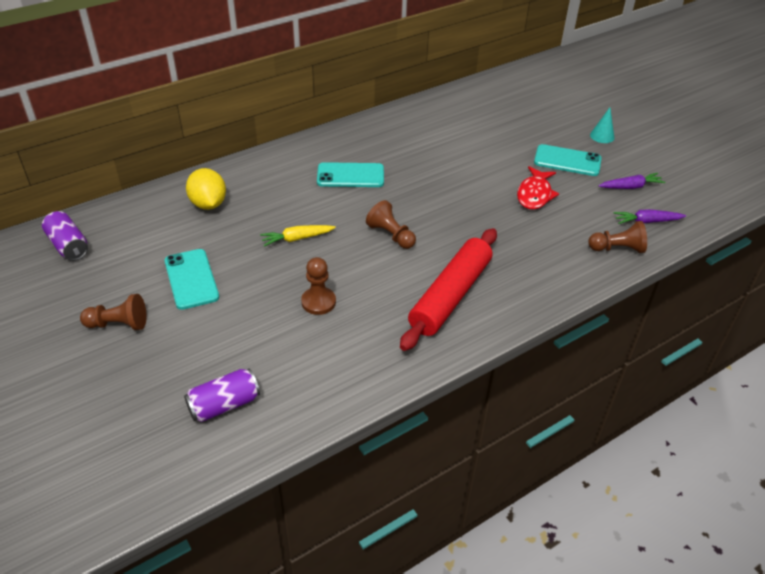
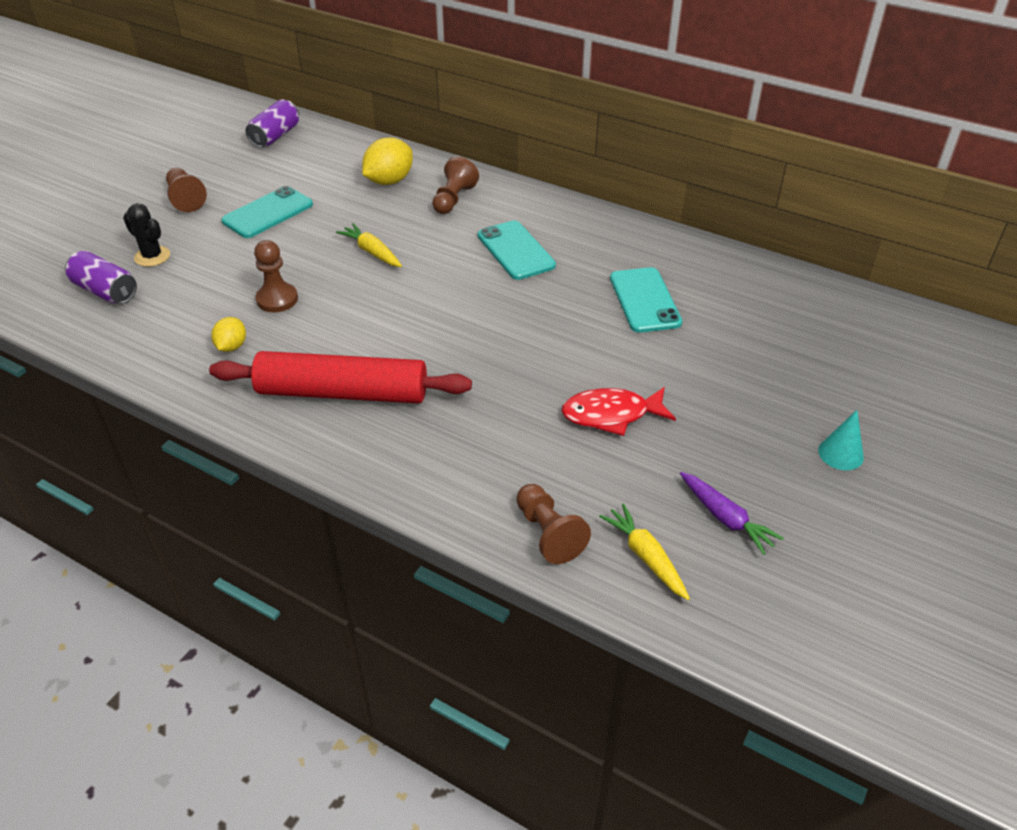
camera: 65 degrees right, 0 degrees up
brown pawn [366,200,416,249] -> brown pawn moved to [432,157,479,214]
turquoise phone [534,144,602,176] -> turquoise phone moved to [610,267,682,333]
purple carrot [613,209,686,224] -> yellow carrot [599,503,690,600]
none -> black cactus [123,203,170,267]
none -> yellow lemon [211,317,246,352]

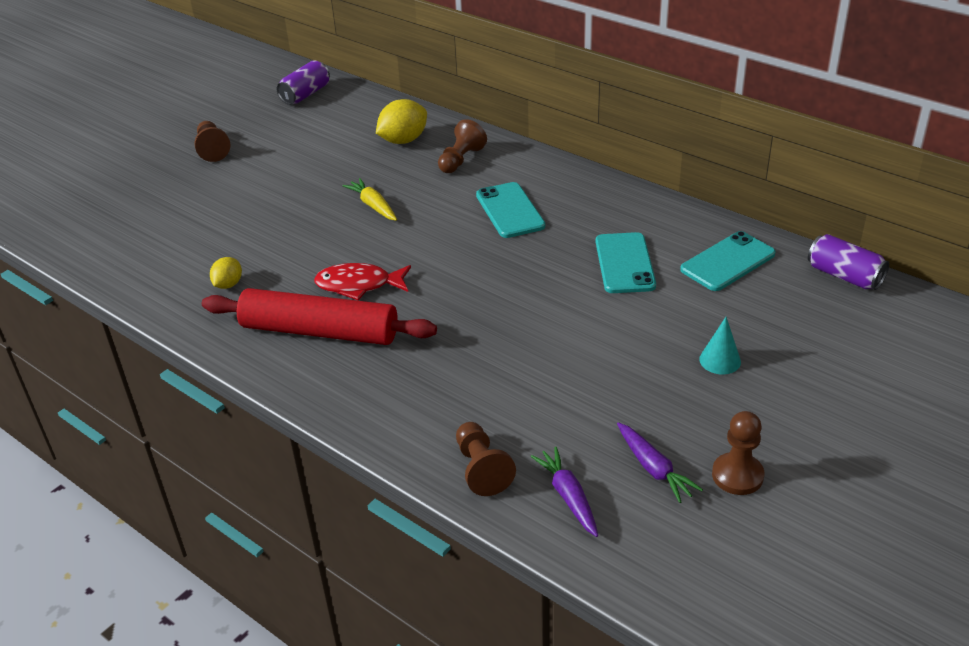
camera: 10 degrees right, 5 degrees down
purple can [65,251,137,304] -> purple can moved to [808,234,889,290]
black cactus [123,203,170,267] -> none
turquoise phone [221,186,313,238] -> turquoise phone moved to [680,231,776,291]
brown pawn [254,240,298,312] -> brown pawn moved to [712,411,764,495]
red fish [562,387,676,436] -> red fish moved to [314,263,411,300]
yellow carrot [599,503,690,600] -> purple carrot [531,447,598,537]
turquoise cone [818,410,864,470] -> turquoise cone moved to [699,317,741,374]

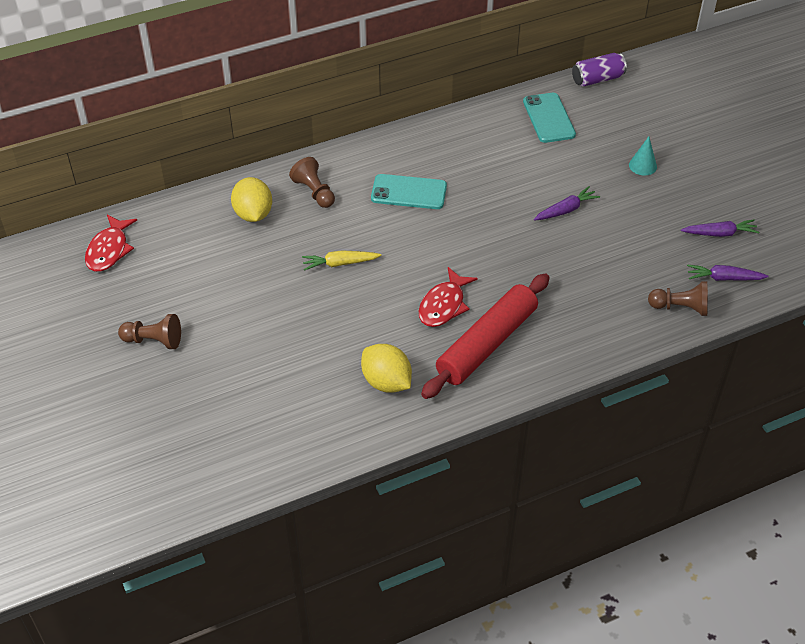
camera: 65 degrees left, 10 degrees up
yellow lemon [210,257,242,289] -> yellow lemon [361,344,412,393], size x1.71
purple can [277,60,330,105] -> red fish [85,215,137,272]
turquoise phone [596,232,656,293] -> none
brown pawn [712,411,764,495] -> none
none -> purple carrot [534,186,600,221]

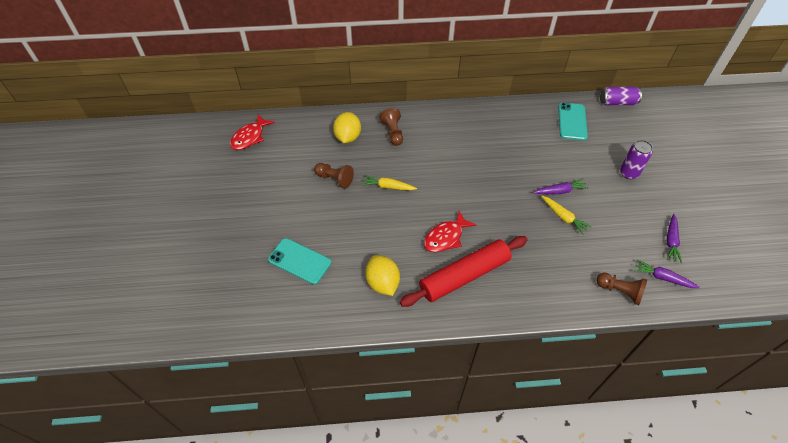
camera: 20 degrees right, 5 degrees up
brown pawn [118,314,181,349] -> brown pawn moved to [314,163,354,189]
turquoise phone [371,174,447,209] -> turquoise phone moved to [268,238,331,284]
turquoise cone [629,136,657,176] -> purple can [620,140,653,179]
purple carrot [681,219,759,237] -> purple carrot turned 90 degrees clockwise [667,214,682,263]
none -> yellow carrot [541,196,592,235]

